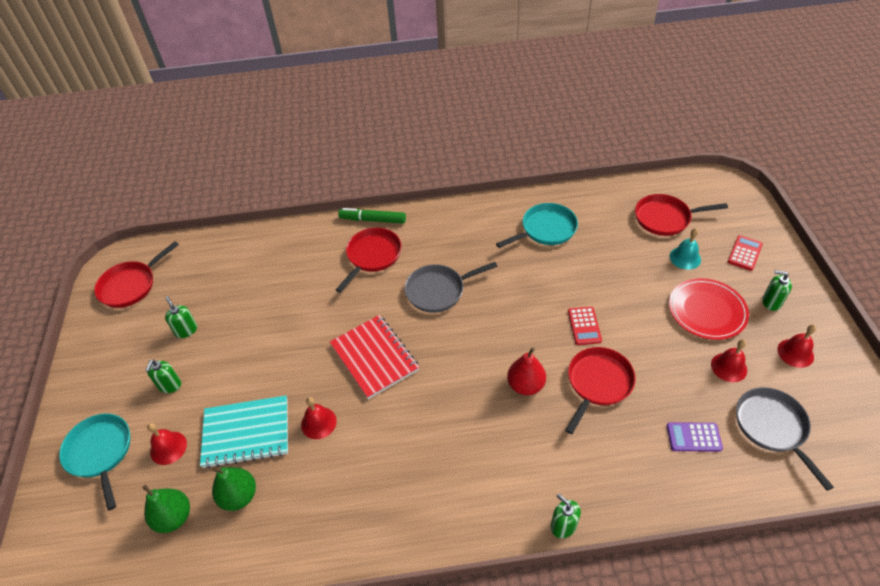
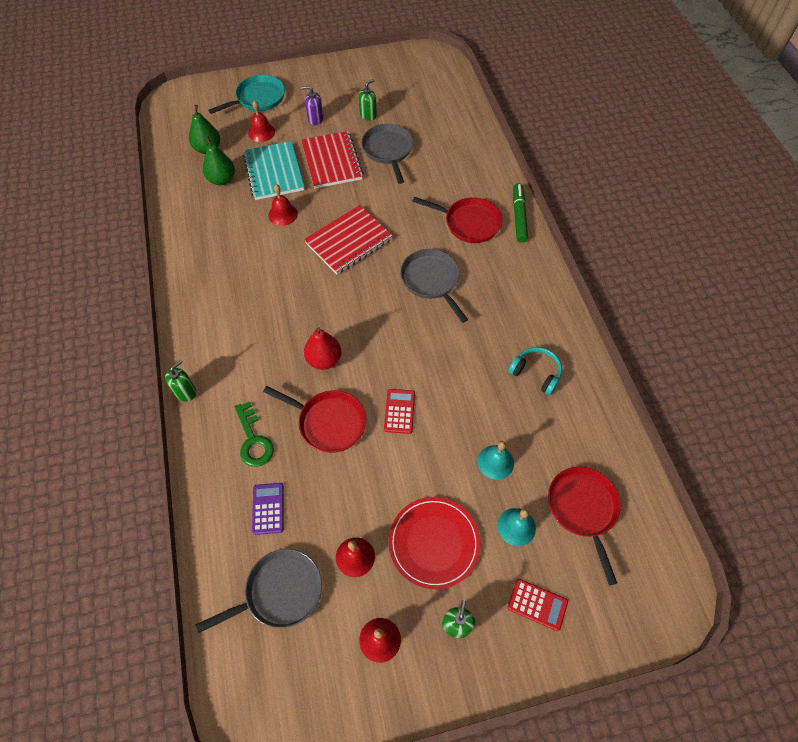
camera: 80 degrees right, 10 degrees up
red pan [94,241,179,308] -> none
green soap dispenser [145,359,181,393] -> purple soap dispenser [301,86,323,125]
turquoise pan [496,203,578,248] -> turquoise headphones [508,347,562,395]
red calculator [568,307,602,345] -> red calculator turned 105 degrees clockwise [384,389,415,434]
none -> green key [235,401,274,467]
none -> red notebook [301,131,364,188]
none -> grey pan [361,124,413,184]
none -> turquoise bell [478,441,514,480]

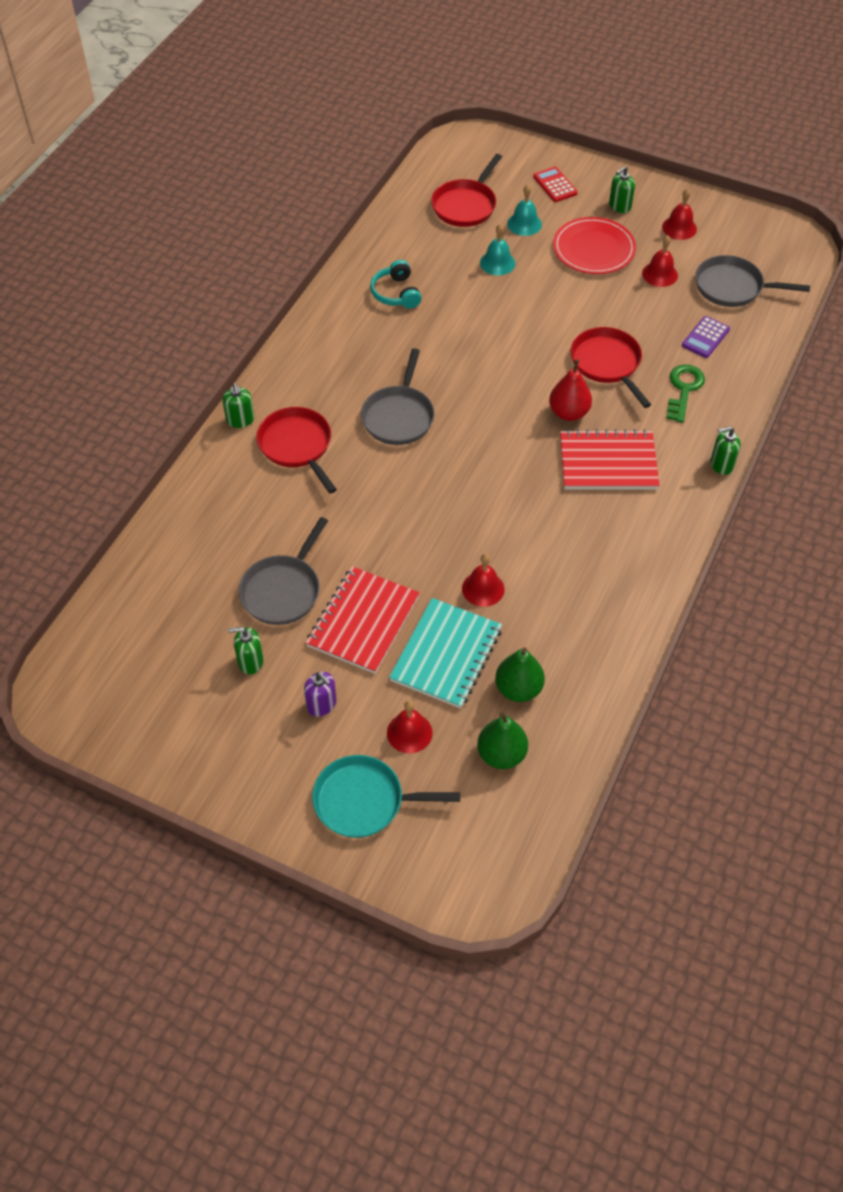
camera: 140 degrees left, 5 degrees down
red notebook [304,205,393,274] -> red notebook moved to [560,429,660,490]
red calculator [384,389,415,434] -> none
green marker [513,183,528,243] -> green soap dispenser [222,383,254,428]

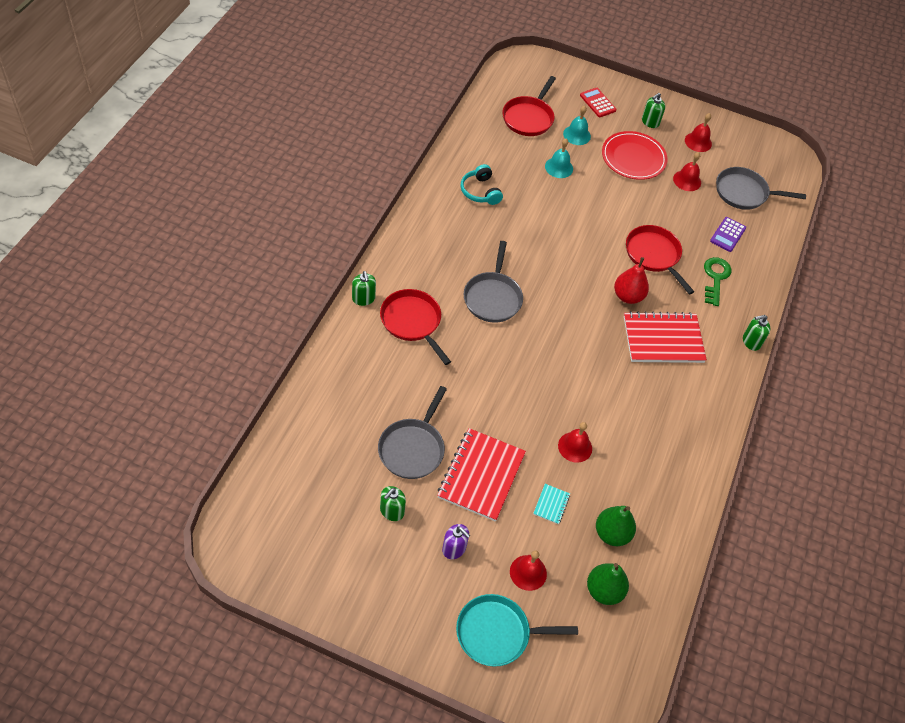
camera: 10 degrees left, 0 degrees up
green soap dispenser [228,627,264,675] -> green soap dispenser turned 45 degrees counterclockwise [380,486,406,521]
turquoise notebook [389,598,502,709] -> turquoise notebook [533,484,570,524], size x0.43

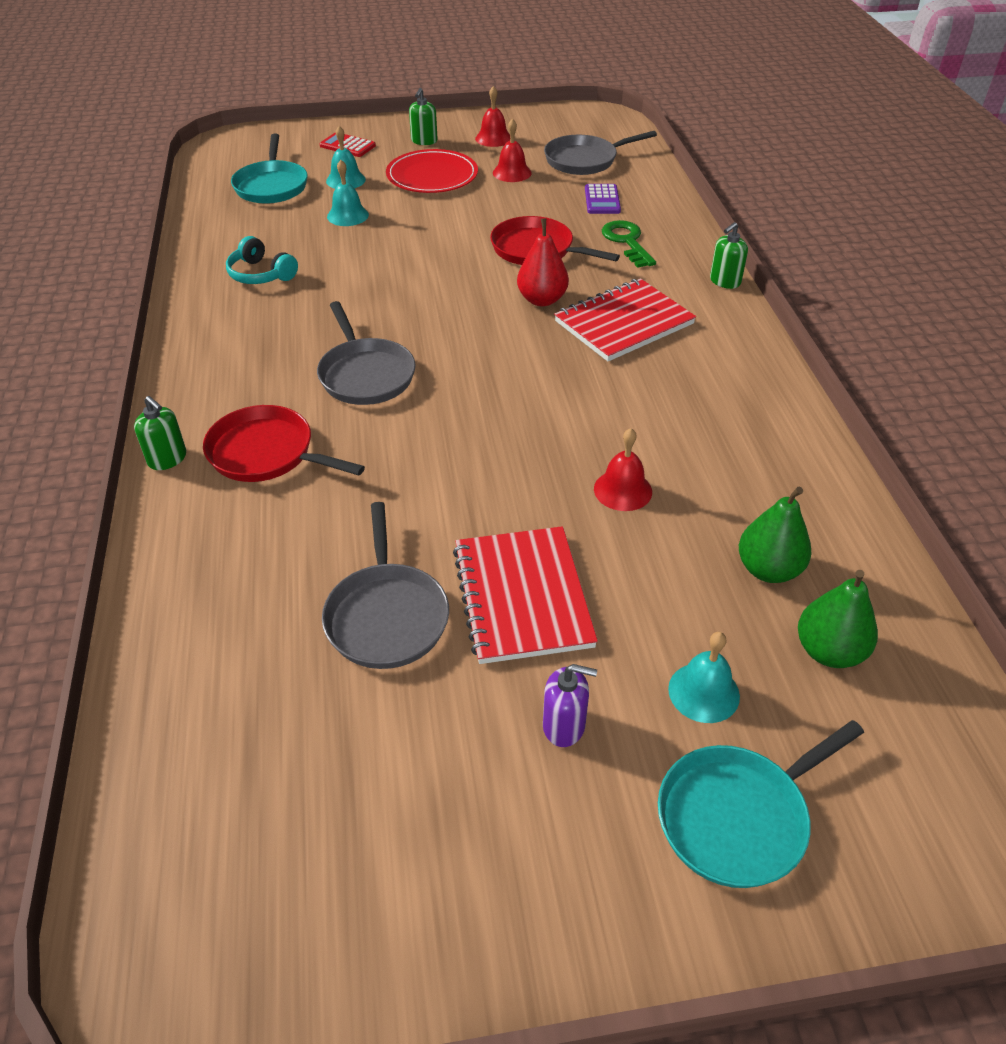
camera: 25 degrees left, 10 degrees down
green soap dispenser [380,486,406,521] -> none
red pan [503,76,556,136] -> turquoise pan [231,134,308,204]
red bell [510,551,547,591] -> turquoise bell [668,632,740,723]
turquoise notebook [533,484,570,524] -> none

